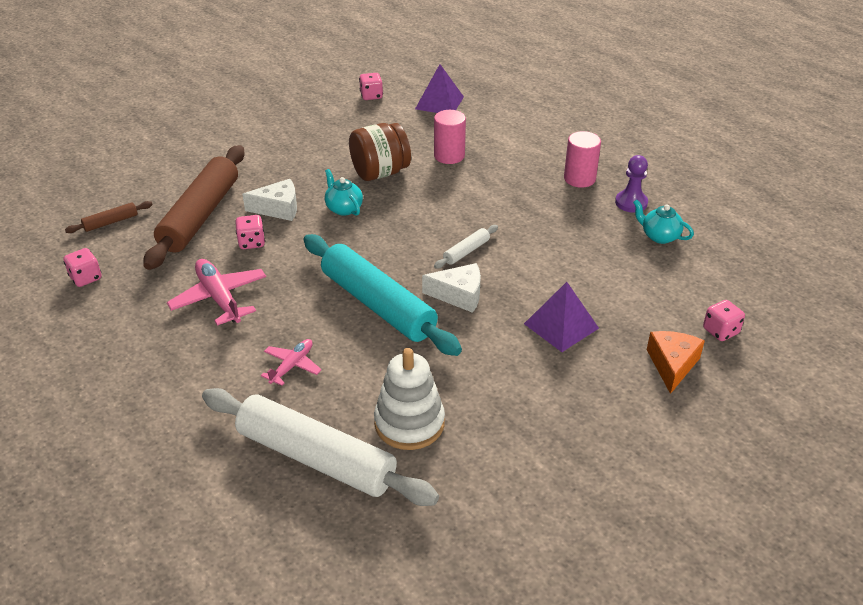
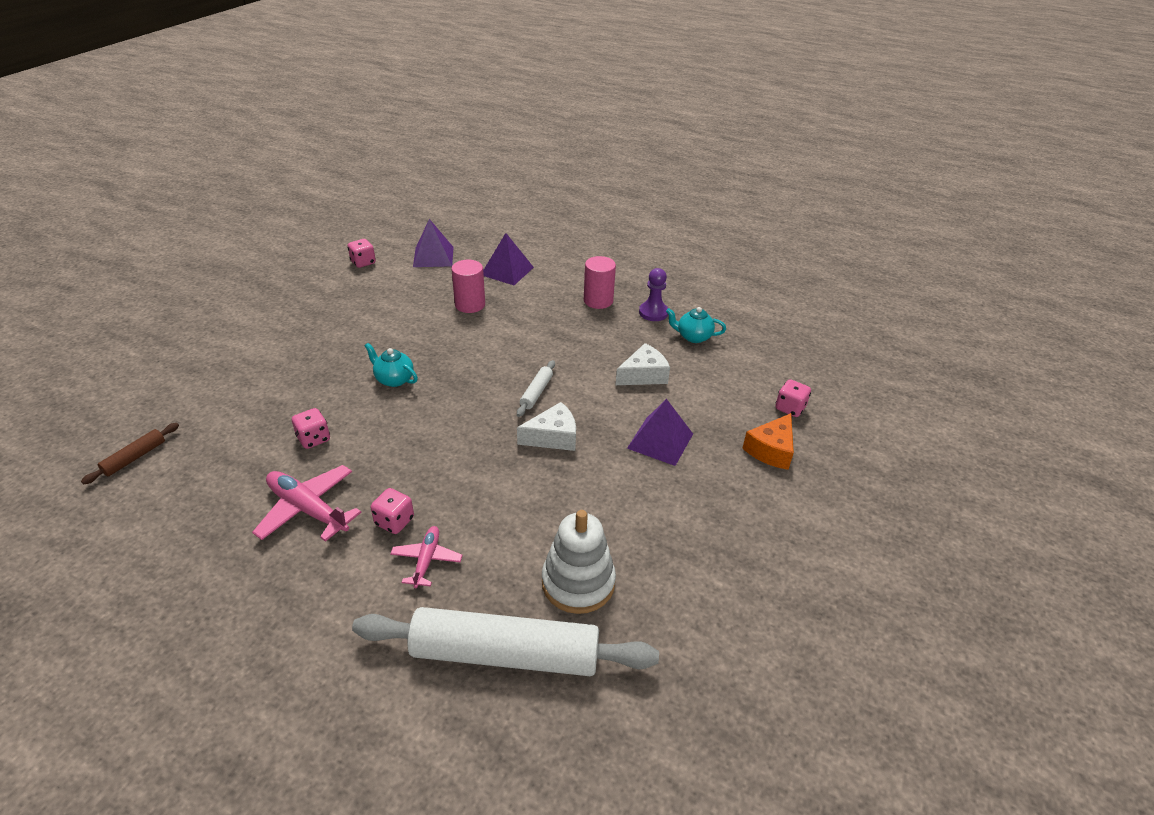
camera: 25 degrees left, 0 degrees up
pink dice [64,248,102,287] -> pink dice moved to [370,488,414,534]
brown rolling pin [143,145,245,270] -> none
white cheese [242,179,297,221] -> white cheese moved to [616,343,670,385]
turquoise rolling pin [304,234,462,356] -> none
brown jar [349,123,411,181] -> none
orange cheese [647,331,705,394] -> orange cheese turned 135 degrees counterclockwise [742,413,794,470]
none -> purple pyramid [483,233,534,285]

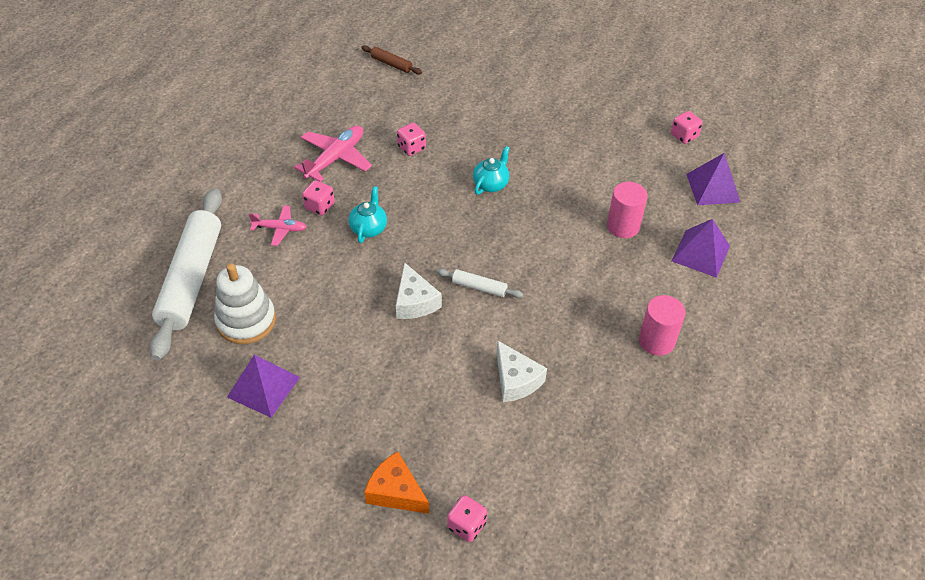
camera: 90 degrees right, 10 degrees up
purple pyramid [627,399,693,466] -> purple pyramid moved to [227,355,300,418]
purple pawn [639,268,668,321] -> none
turquoise teapot [666,307,726,343] -> turquoise teapot moved to [349,186,387,243]

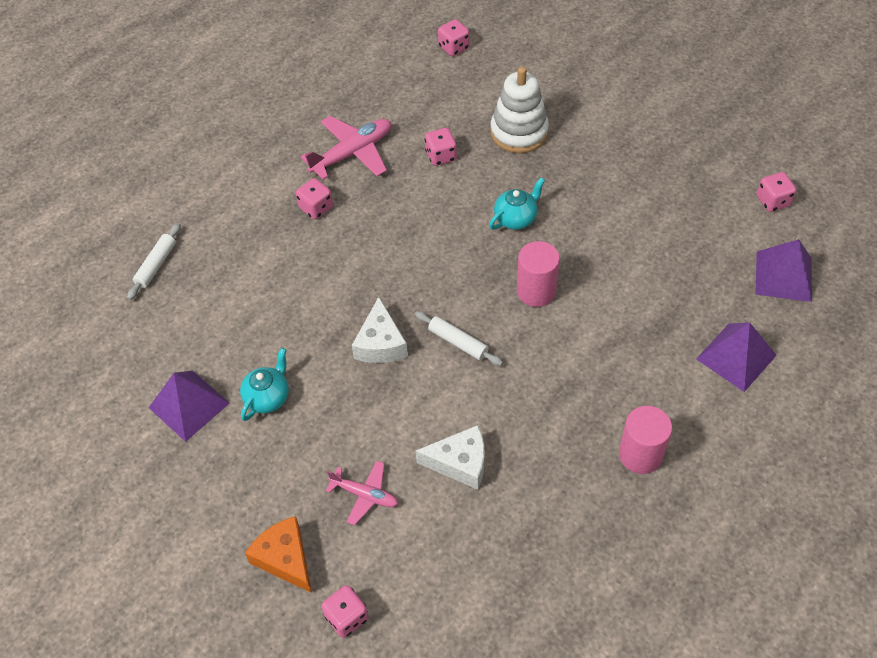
camera: 20 degrees right, 5 degrees up
white rolling pin [149,188,222,361] -> white rolling pin [127,223,181,300], size x0.42
white stacking toy [214,263,276,344] -> white stacking toy moved to [490,67,549,153]
pink plane [249,205,306,246] -> pink plane moved to [326,460,398,525]
turquoise teapot [349,186,387,243] -> turquoise teapot moved to [240,348,289,421]
brown rolling pin [361,45,422,75] -> pink dice [438,19,469,56]
white cheese [496,340,547,402] -> white cheese turned 75 degrees counterclockwise [415,425,484,490]
pink cylinder [607,182,648,238] -> pink cylinder moved to [517,241,560,307]

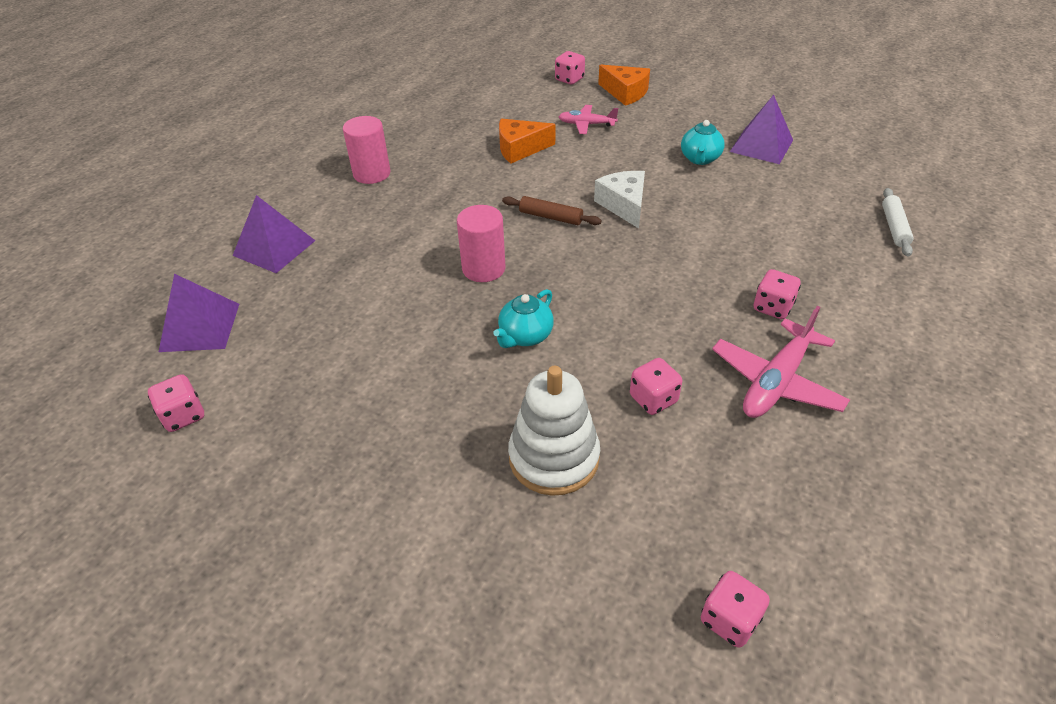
camera: 165 degrees right, 10 degrees down
white rolling pin [415,311,503,366] -> brown rolling pin [502,196,602,225]
white cheese [415,425,484,490] -> orange cheese [499,119,555,164]

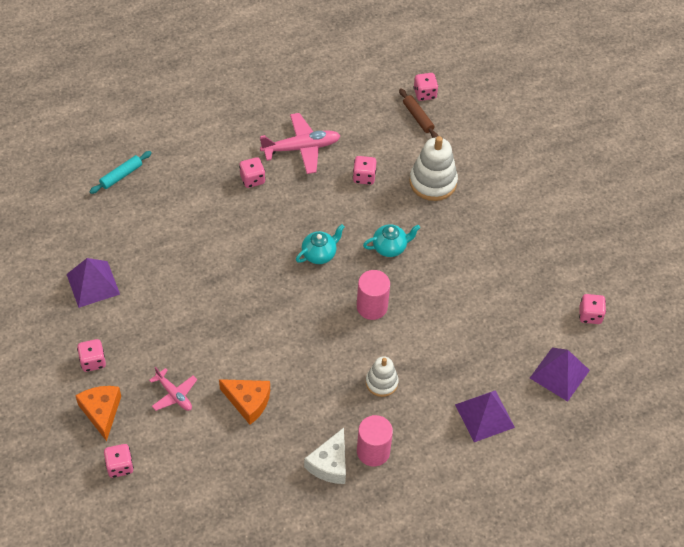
camera: 145 degrees left, 10 degrees up
brown rolling pin [502,196,602,225] -> brown rolling pin moved to [399,88,438,138]
white cheese [594,171,645,228] -> white cheese moved to [304,428,346,484]
turquoise teapot [681,120,725,165] -> turquoise teapot moved to [296,224,345,264]
white rolling pin [882,188,914,256] -> turquoise rolling pin [89,151,152,194]
none -> pink dice [77,339,106,372]
none -> white stacking toy [366,356,399,397]

